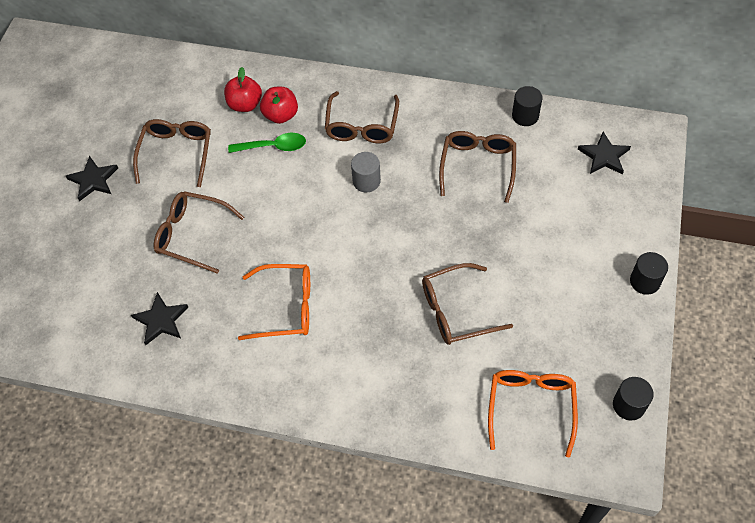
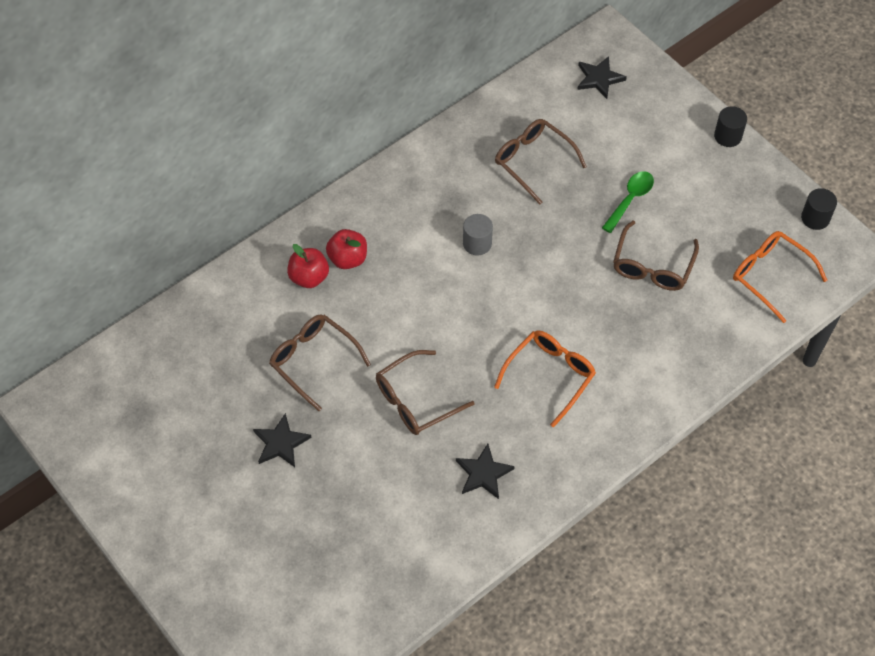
camera: 55 degrees left, 0 degrees up
green spoon [228,133,306,153] -> green spoon moved to [602,171,654,233]
brown glasses [325,91,399,143] -> none
black cylinder [512,86,543,126] -> none

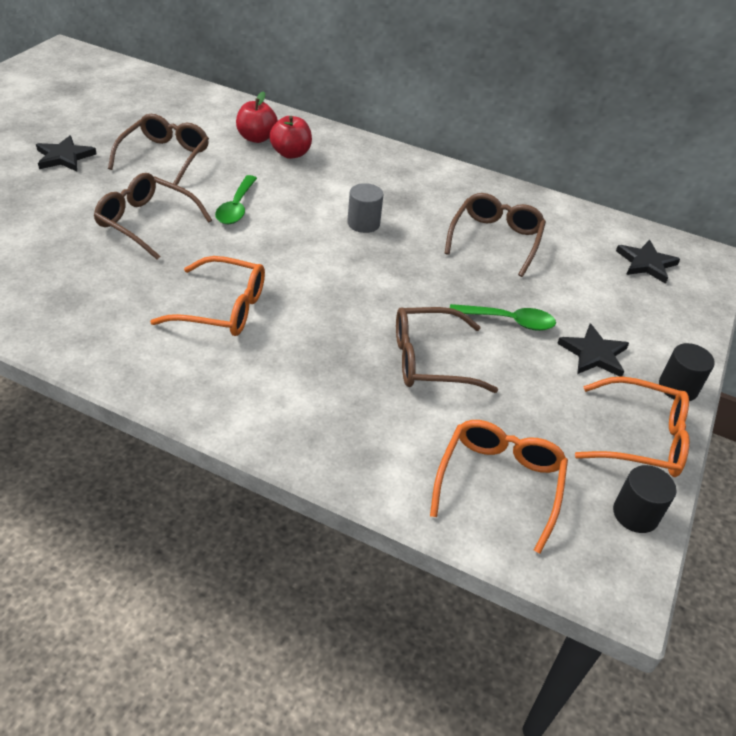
camera: 60 degrees right, 15 degrees down
black star [456,444,515,499] -> black star moved to [557,323,629,377]
none -> green spoon [215,175,257,224]
none -> orange glasses [575,376,690,477]

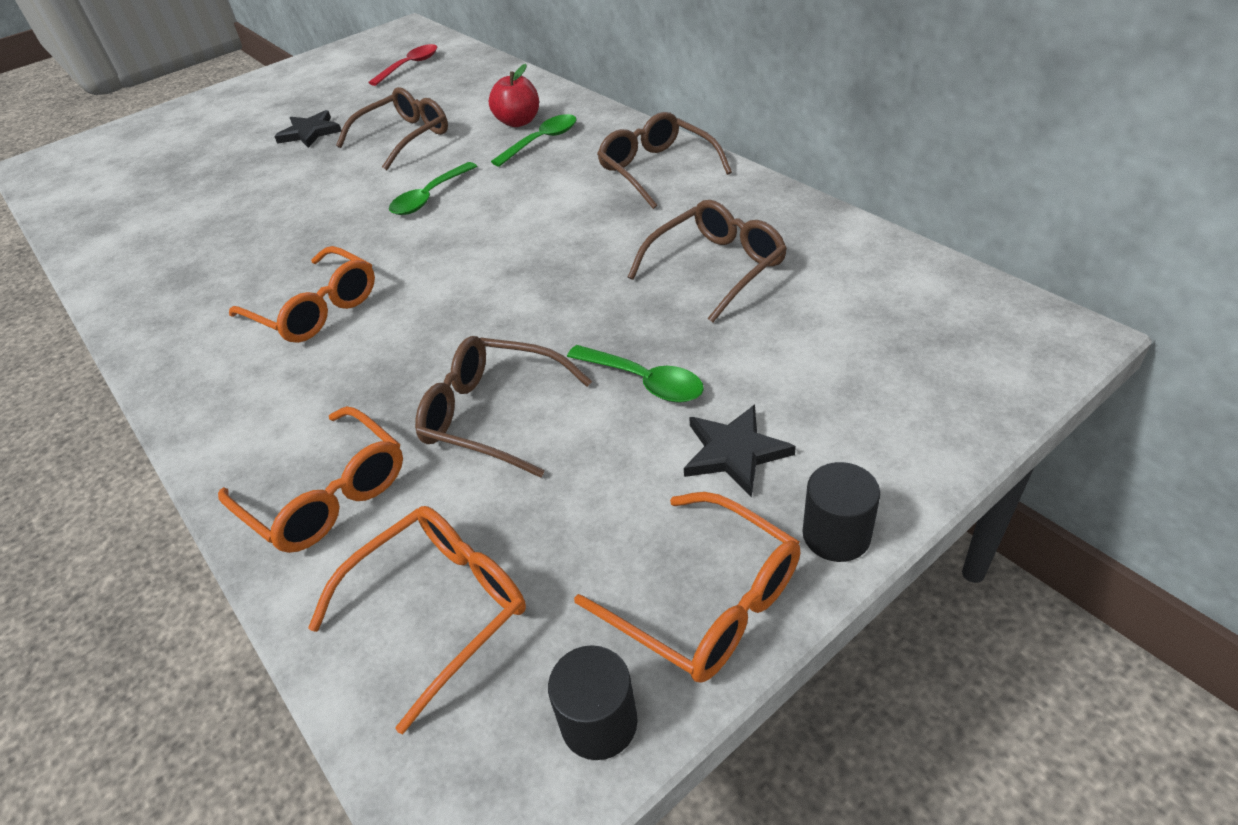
camera: 35 degrees right, 0 degrees up
brown glasses [94,173,212,260] -> brown glasses moved to [597,112,732,209]
red apple [269,116,312,159] -> green spoon [491,114,577,167]
grey cylinder [347,183,384,233] -> none
black star [616,240,680,284] -> none
none -> orange glasses [218,406,403,553]
none -> red spoon [368,44,437,86]

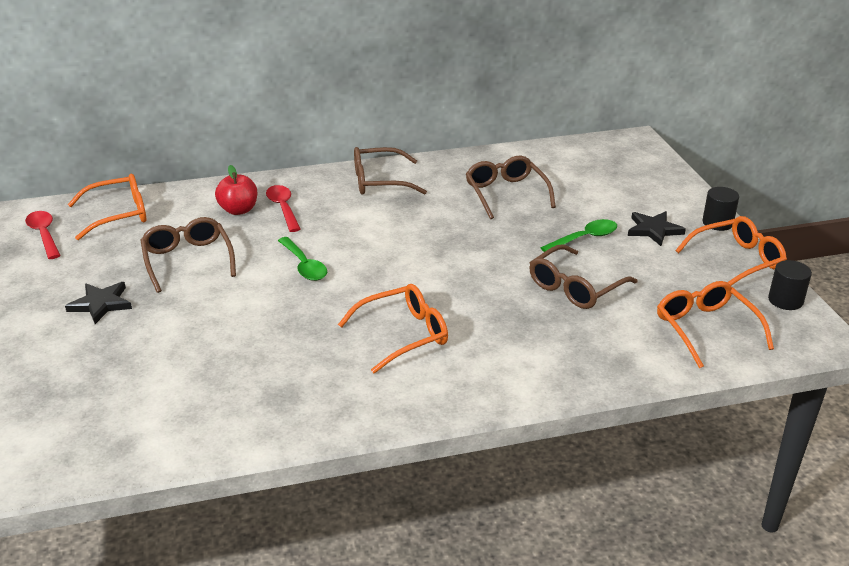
camera: 70 degrees left, 10 degrees down
orange glasses [218,406,403,553] -> orange glasses moved to [68,174,146,240]
green spoon [491,114,577,167] -> red spoon [266,185,301,232]

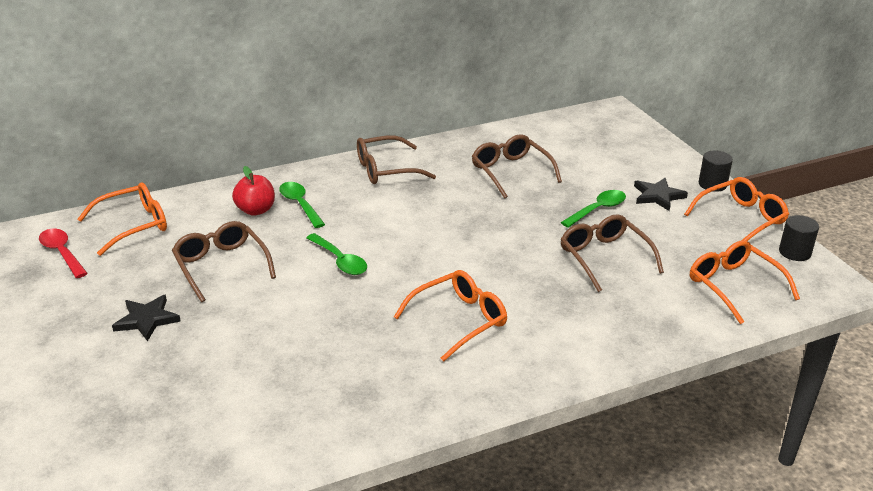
camera: 10 degrees left, 0 degrees up
red spoon [266,185,301,232] -> green spoon [279,182,325,228]
brown glasses [529,245,637,309] -> brown glasses turned 120 degrees clockwise [561,214,664,292]

